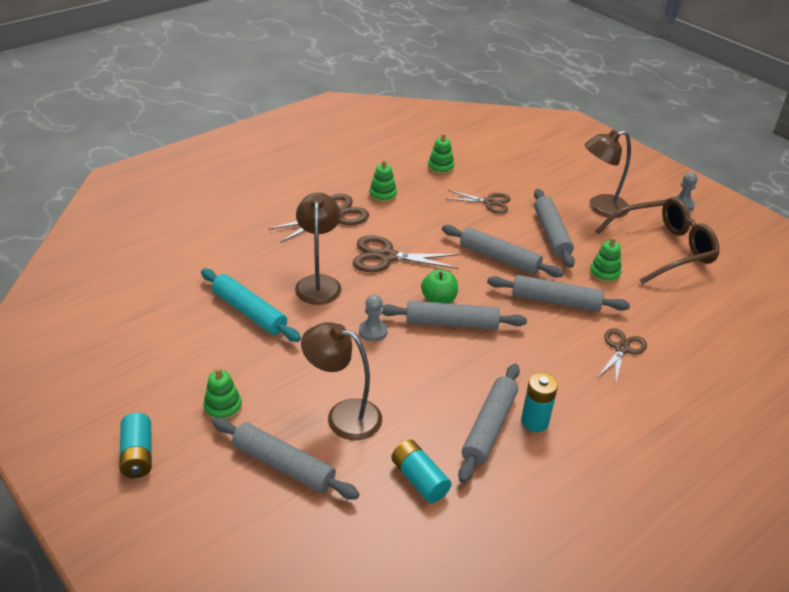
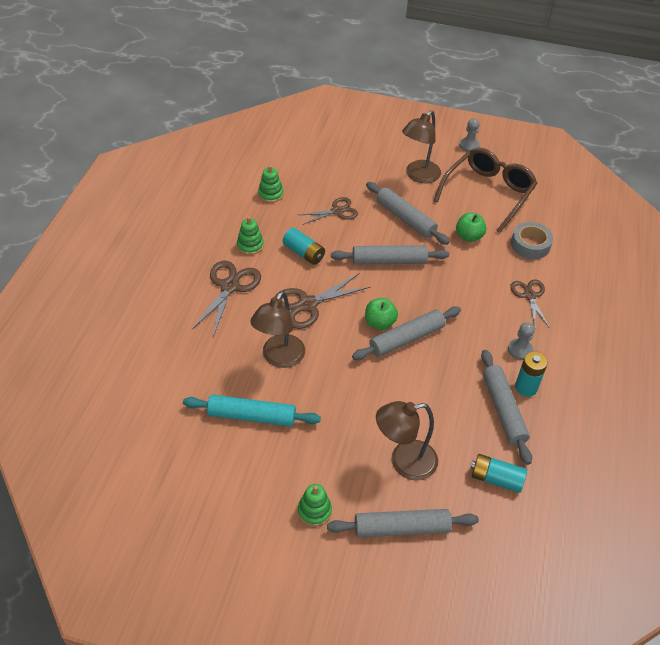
camera: 35 degrees left, 10 degrees up
turquoise battery [119,413,152,478] -> turquoise battery moved to [283,228,325,265]
brown lamp [295,193,342,305] -> brown lamp turned 120 degrees counterclockwise [250,291,305,368]
grey pawn [359,295,388,342] -> grey pawn moved to [508,322,535,360]
grey rolling pin [487,275,630,312] -> none
green stacking toy [589,237,621,283] -> green apple [456,213,487,242]
none -> grey tape [511,222,553,259]

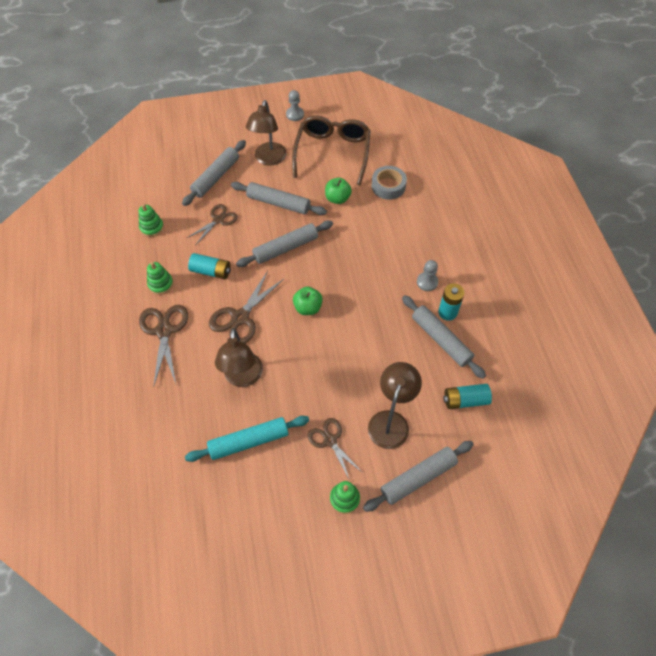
camera: 25 degrees left, 10 degrees up
grey rolling pin [352,307,461,360] -> grey rolling pin moved to [182,140,246,206]
brown lamp [376,401,438,481] -> brown lamp turned 150 degrees clockwise [368,362,422,449]
brown scissors [510,280,550,328] -> brown scissors moved to [307,418,363,479]

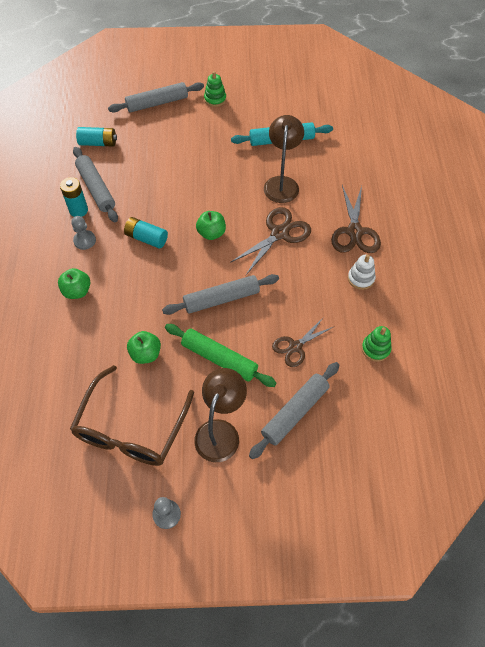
camera: 170 degrees left, 0 degrees up
green stacking toy [147,262,173,295] -> white stacking toy [348,254,376,290]
turquoise battery [188,253,231,279] -> turquoise battery moved to [124,217,168,249]
grey rolling pin [231,182,327,215] -> green rolling pin [165,324,277,387]
brown scissors [307,418,363,479] -> none
brown lamp [368,362,422,449] -> none
grey tape [372,166,407,200] -> none
none -> green apple [58,268,90,299]

